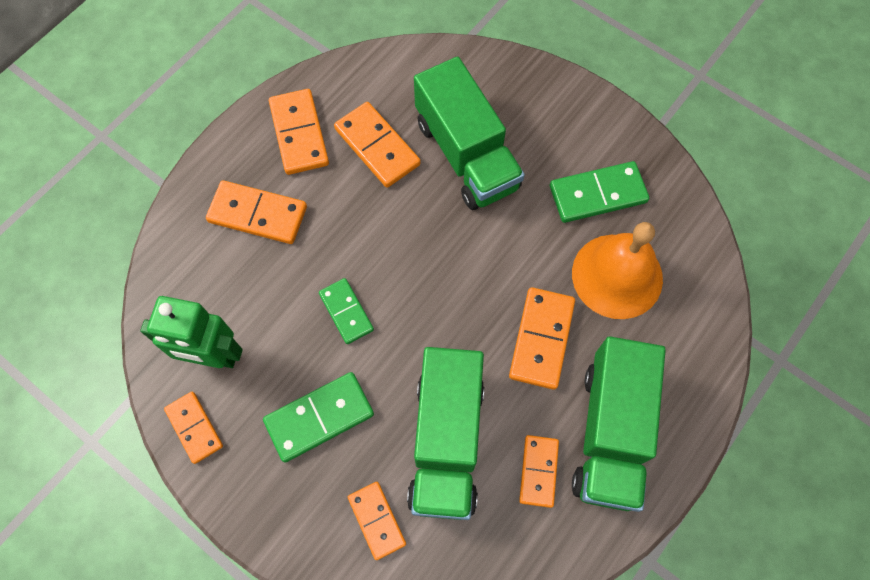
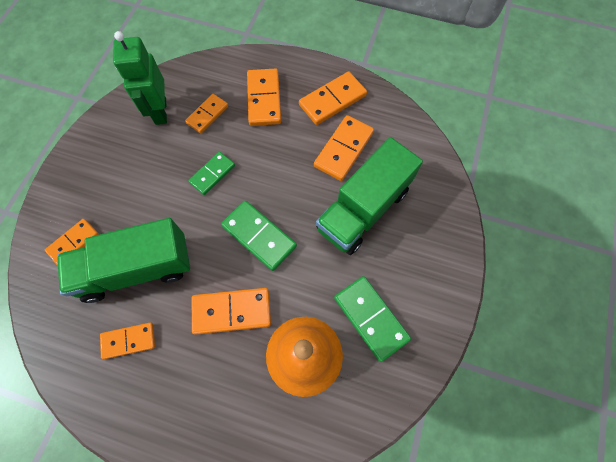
camera: 70 degrees right, 0 degrees up
orange domino [164,392,223,464] -> orange domino moved to [185,94,228,133]
green domino [263,372,374,462] -> green domino moved to [221,201,297,271]
green truck [572,336,666,512] -> none

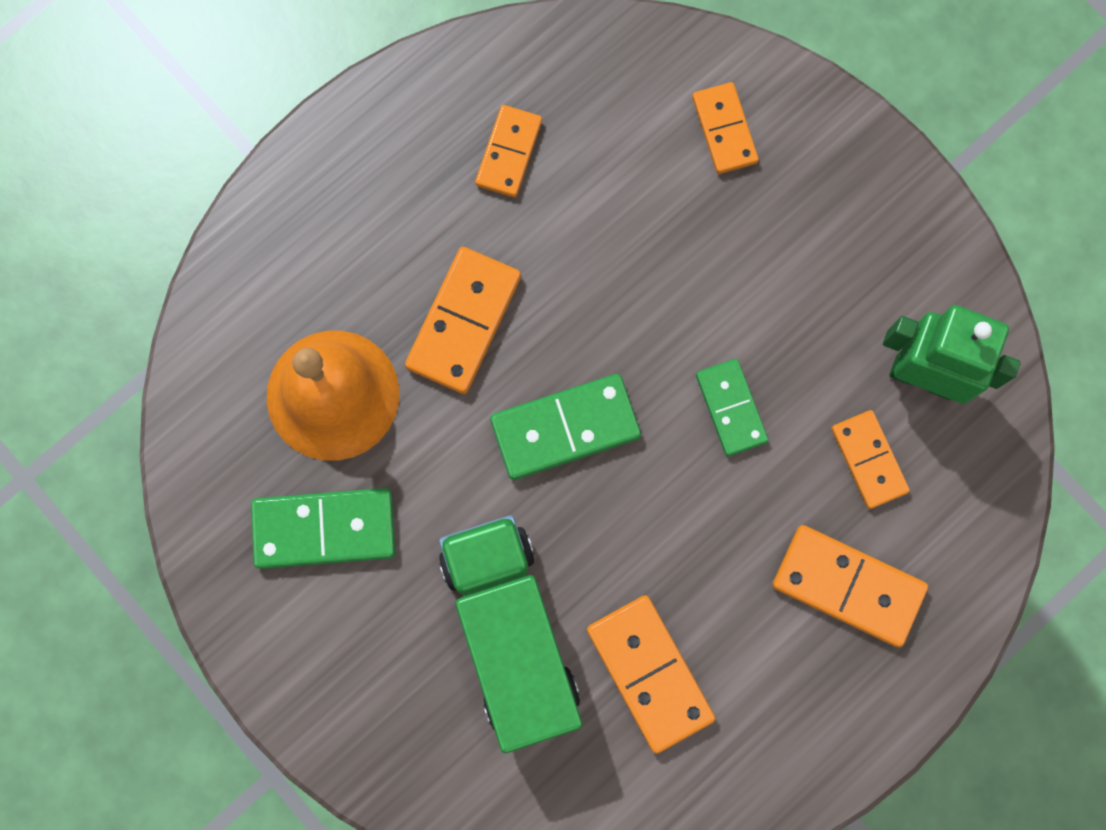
camera: 120 degrees right, 10 degrees up
green truck [57,218,190,303] -> none
orange domino [299,72,367,125] -> none

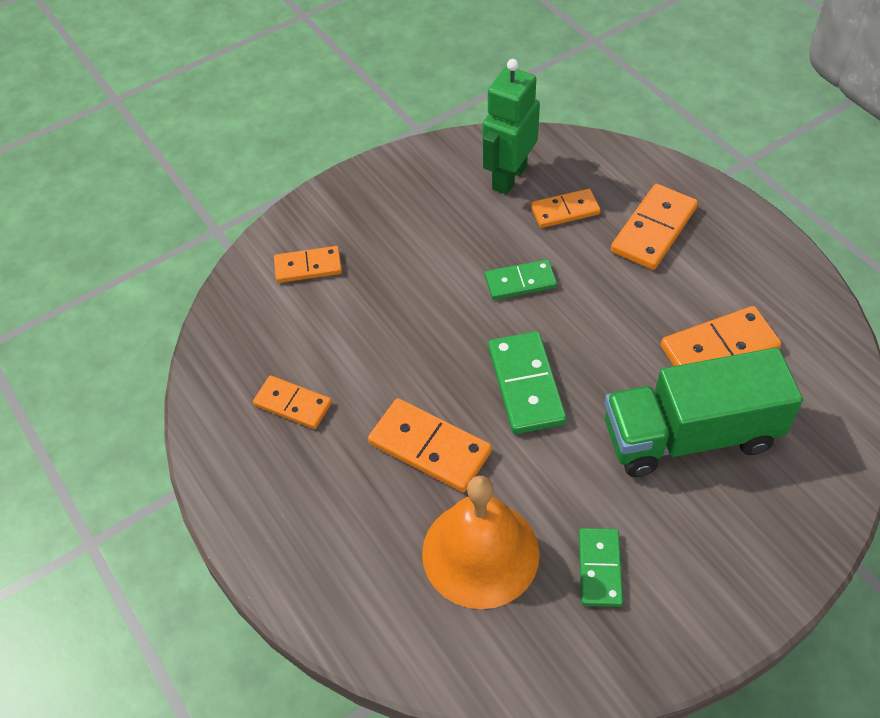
camera: 80 degrees left, 25 degrees down
green domino [251,488,396,569] -> green domino [579,528,623,607], size x0.66

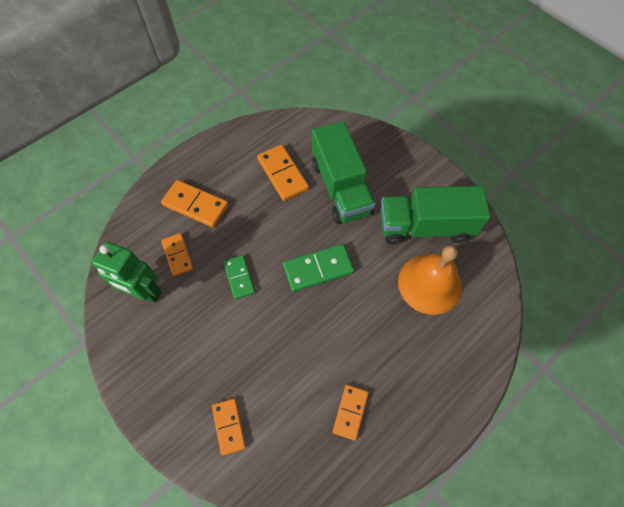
camera: 100 degrees left, 10 degrees up
orange domino [368,398,492,492] -> none
green domino [579,528,623,607] -> green truck [380,186,490,245]

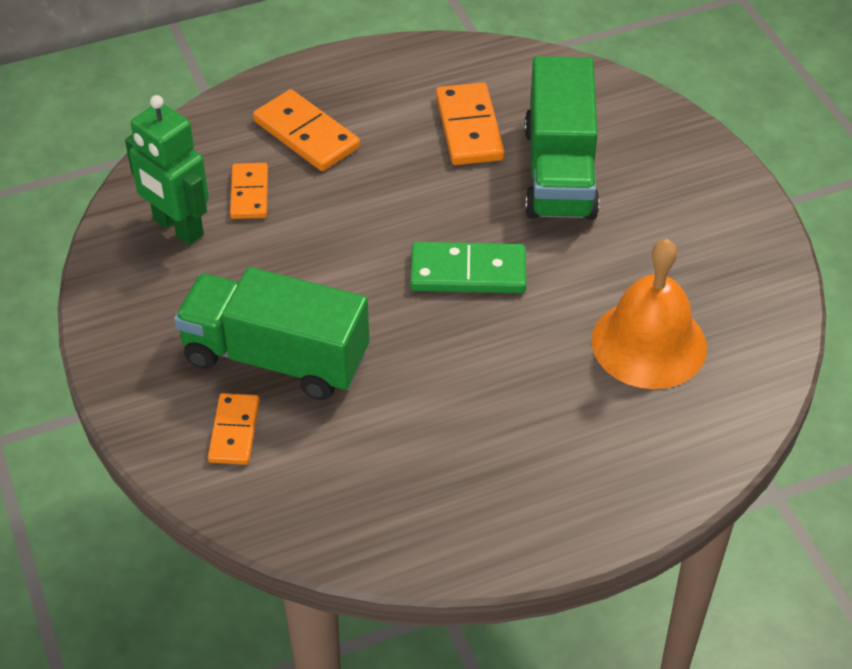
camera: 20 degrees right, 15 degrees down
green domino [223,255,255,300] -> none
orange domino [333,385,369,441] -> none
green truck [380,186,490,245] -> green truck moved to [174,267,369,400]

